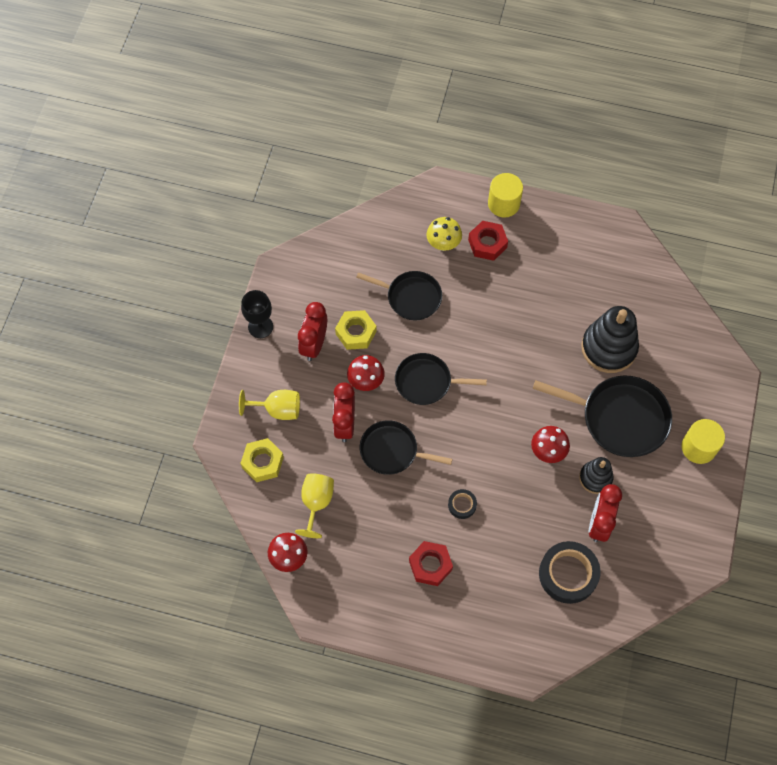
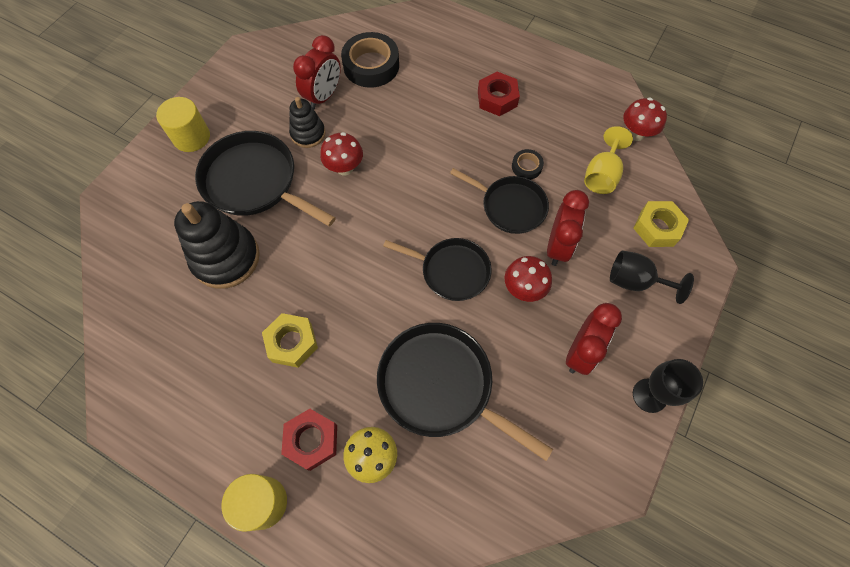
camera: 165 degrees left, 0 degrees up
yellow goblet [239,390,300,420] -> black goblet [610,250,694,304]
yellow nut [335,310,377,350] -> yellow nut moved to [262,313,318,368]
black pan [356,271,442,321] -> black pan [377,323,553,461], size x1.53
black tape [448,489,477,519] -> black tape moved to [512,149,544,180]

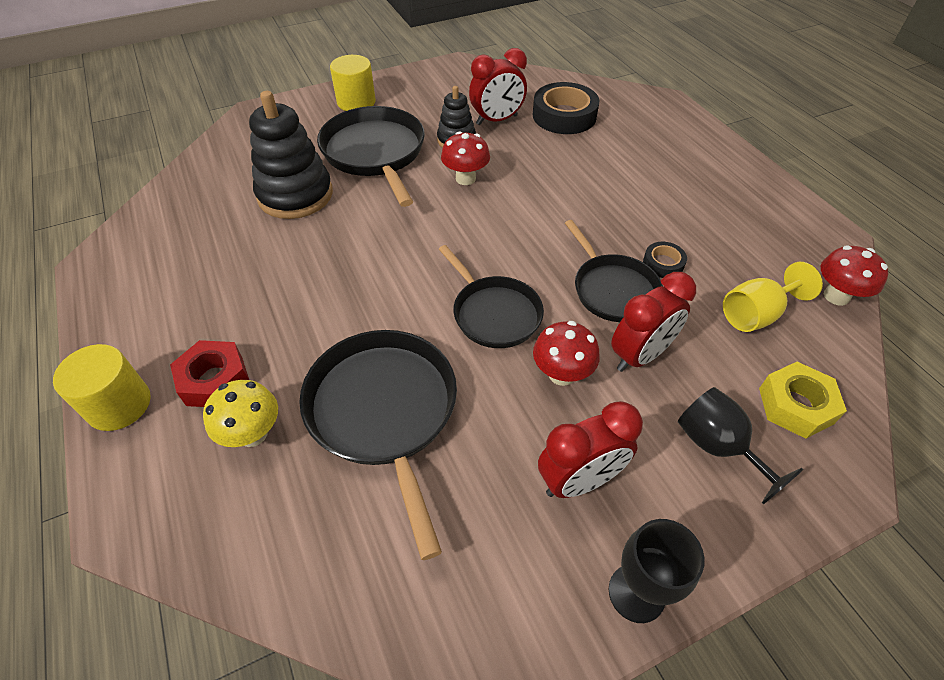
camera: 35 degrees right, 15 degrees down
yellow nut [262,313,318,368] -> none
red nut [478,72,520,116] -> none

